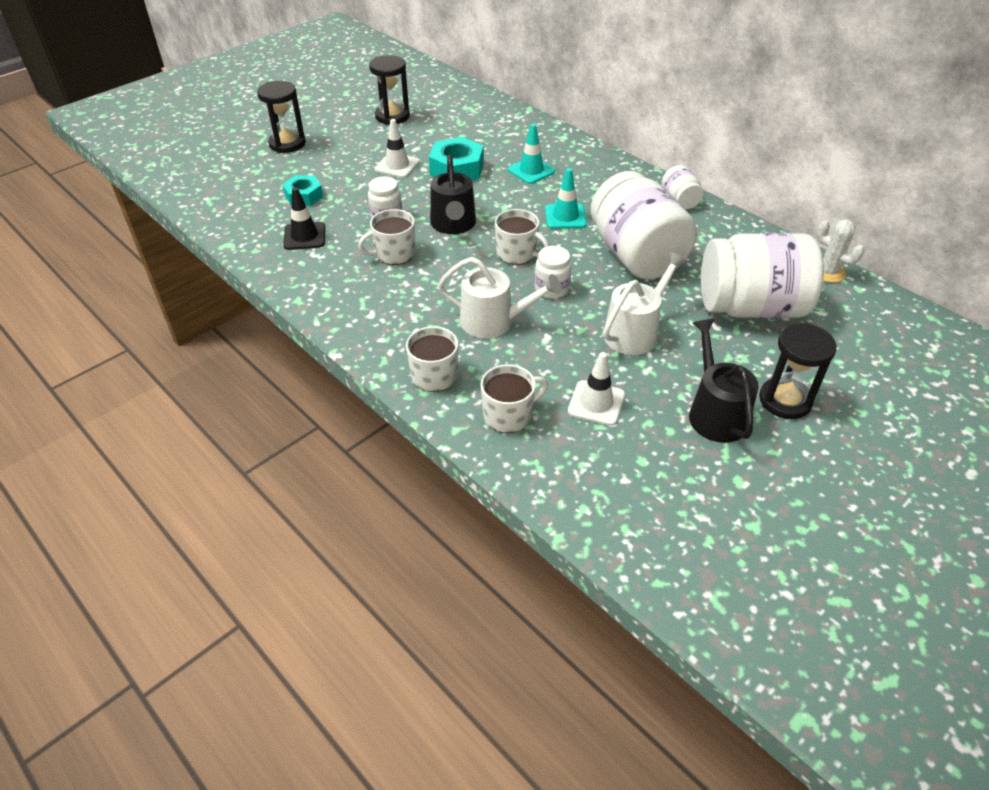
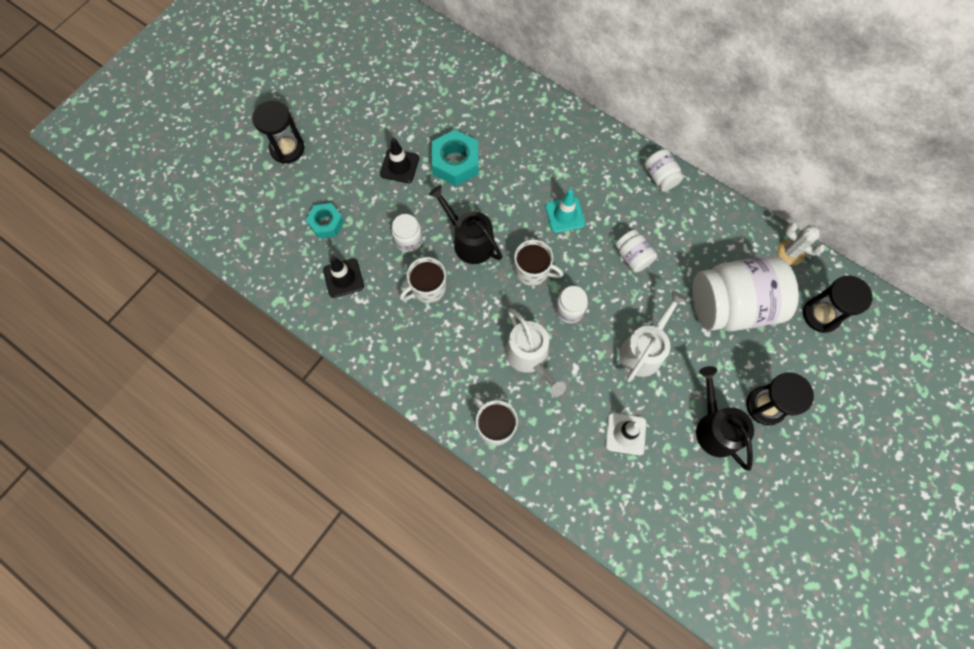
camera: 10 degrees left, 25 degrees up
black hourglass [369,55,410,125] -> black hourglass moved to [803,276,873,333]
white traffic cone [375,119,420,178] -> black traffic cone [380,138,419,183]
black watering can [430,155,476,234] -> black watering can turned 150 degrees clockwise [428,185,503,264]
white watering can [438,257,562,338] -> white watering can turned 60 degrees clockwise [505,308,566,397]
white mug [481,364,548,433] -> none
turquoise traffic cone [508,124,555,184] -> none
white jar [591,171,697,279] -> white jar [615,230,657,273], size x0.45

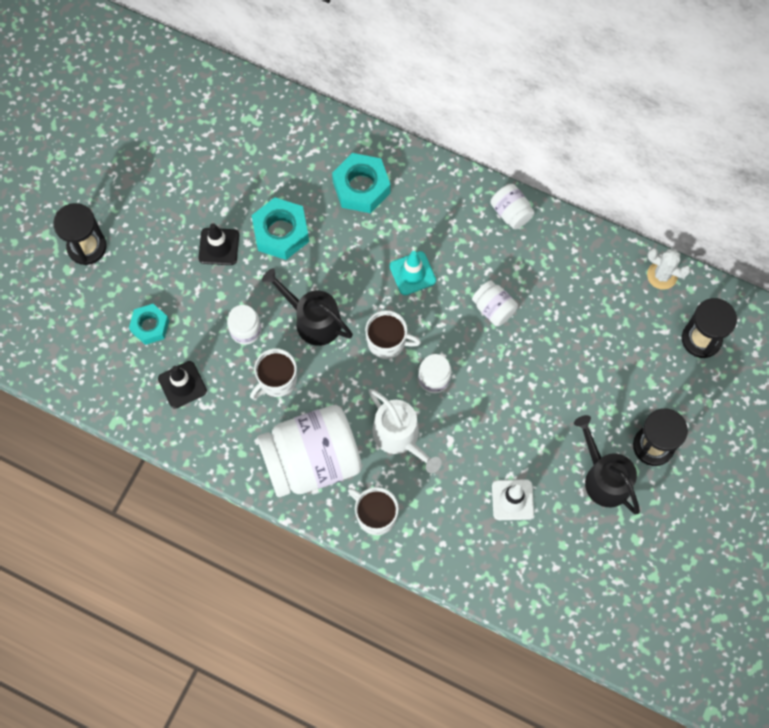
camera: 10 degrees left, 0 degrees up
white watering can [619,291,687,382] -> none
white jar [692,256,799,331] -> white jar moved to [257,405,362,497]
none -> turquoise nut [332,153,390,213]

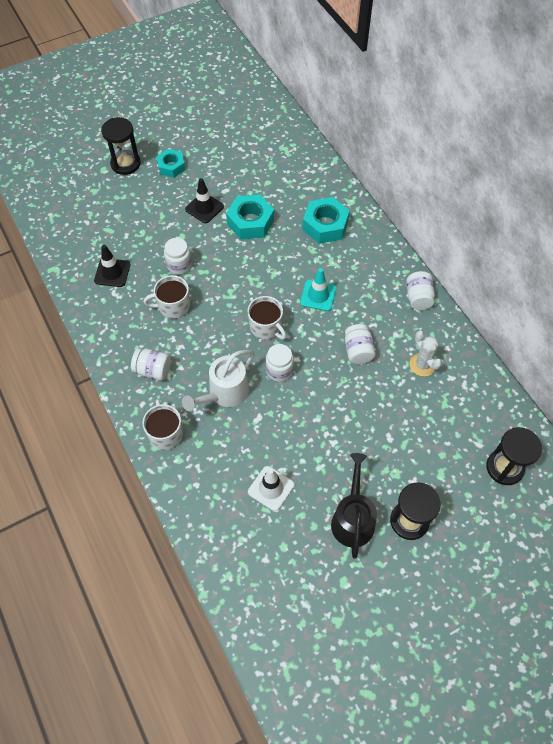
camera: 35 degrees right, 10 degrees down
turquoise nut [129,304,169,345] -> turquoise nut moved to [156,149,185,178]
white jar [257,405,362,497] -> white jar [131,348,171,380], size x0.45
black watering can [262,268,353,346] -> none
white watering can [369,389,442,473] -> white watering can turned 45 degrees clockwise [182,350,255,411]
white cactus [647,248,691,290] -> white cactus moved to [409,331,442,376]

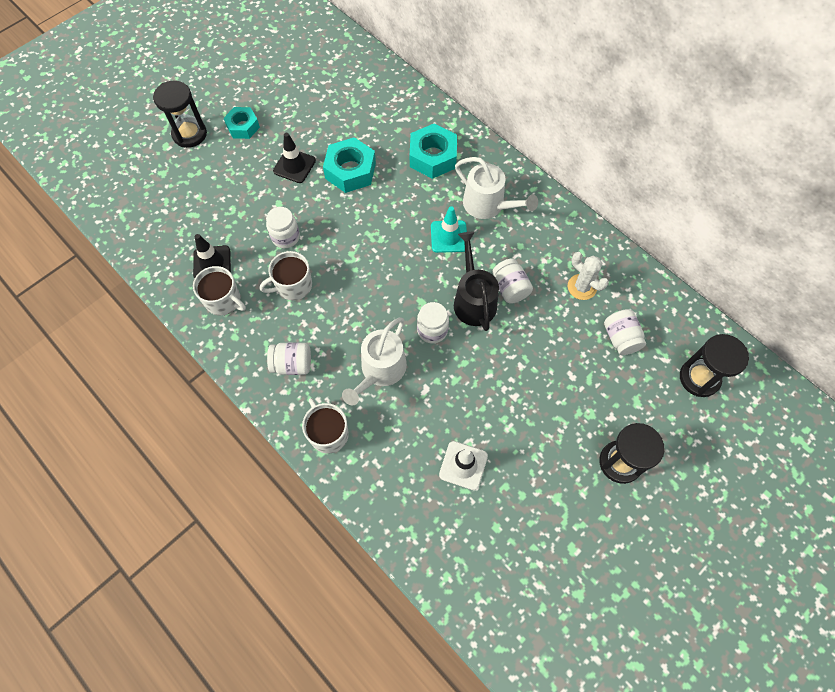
camera: 15 degrees left, 5 degrees up
white mug [247,296,286,340] -> white mug moved to [193,266,246,315]
black watering can [331,453,377,559] -> black watering can moved to [454,232,499,331]
white jar [406,271,435,310] -> white jar moved to [604,309,646,355]
none -> white watering can [455,157,538,219]

